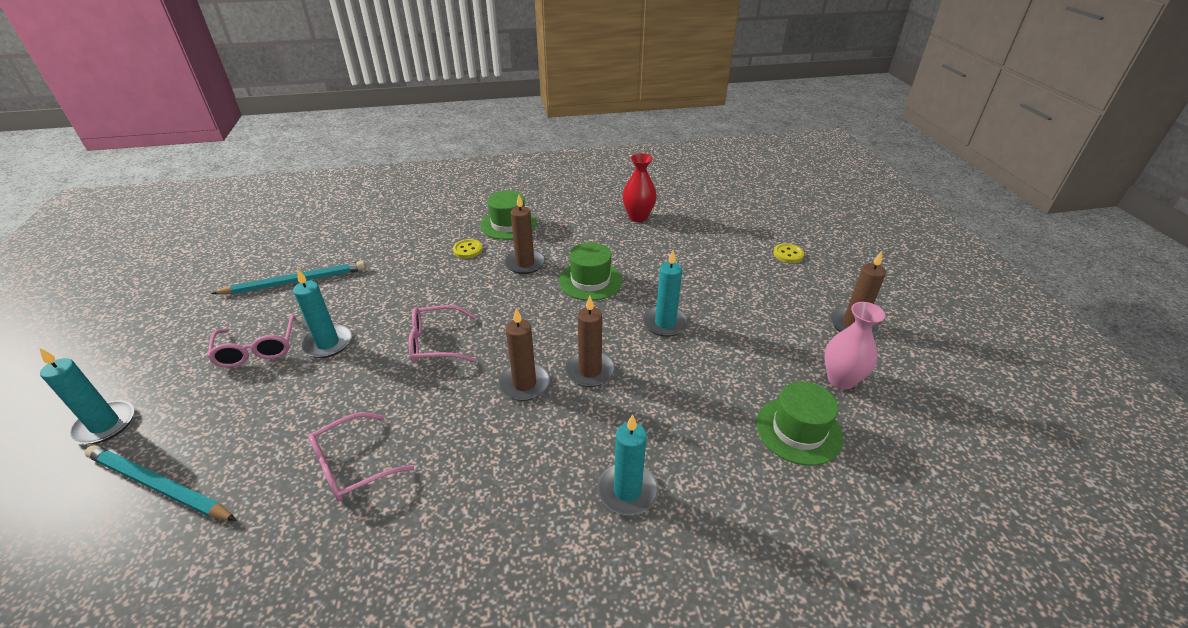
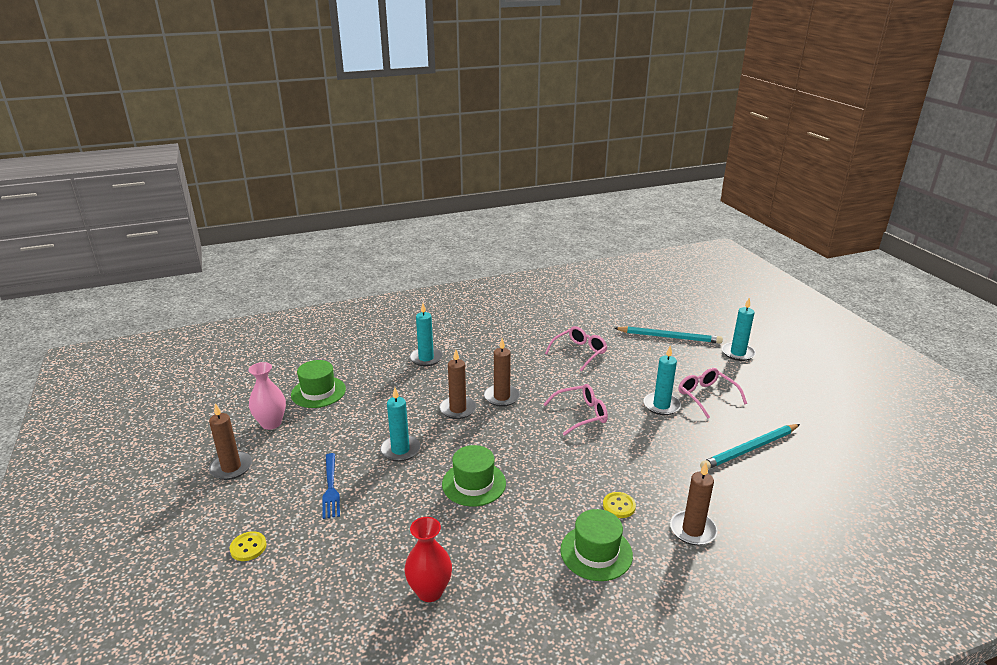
camera: 170 degrees right, 10 degrees down
brown candle [505,195,545,274] -> brown candle moved to [670,463,717,546]
none -> blue fork [322,453,340,519]

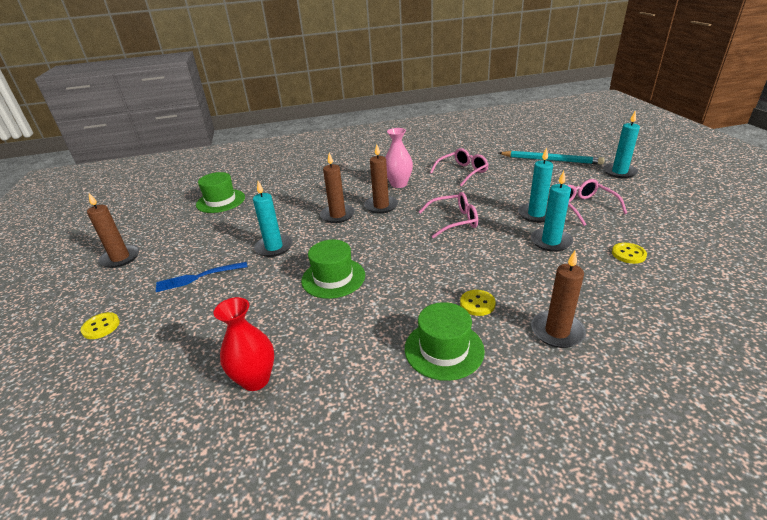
camera: 10 degrees right, 5 degrees up
pink vase [249,362,286,430] -> pink vase moved to [385,128,413,188]
blue fork [322,453,340,519] -> blue fork turned 75 degrees clockwise [156,262,247,292]
turquoise candle [409,303,443,366] -> turquoise candle moved to [531,171,573,252]
turquoise pencil [700,424,800,469] -> yellow button [612,243,647,264]

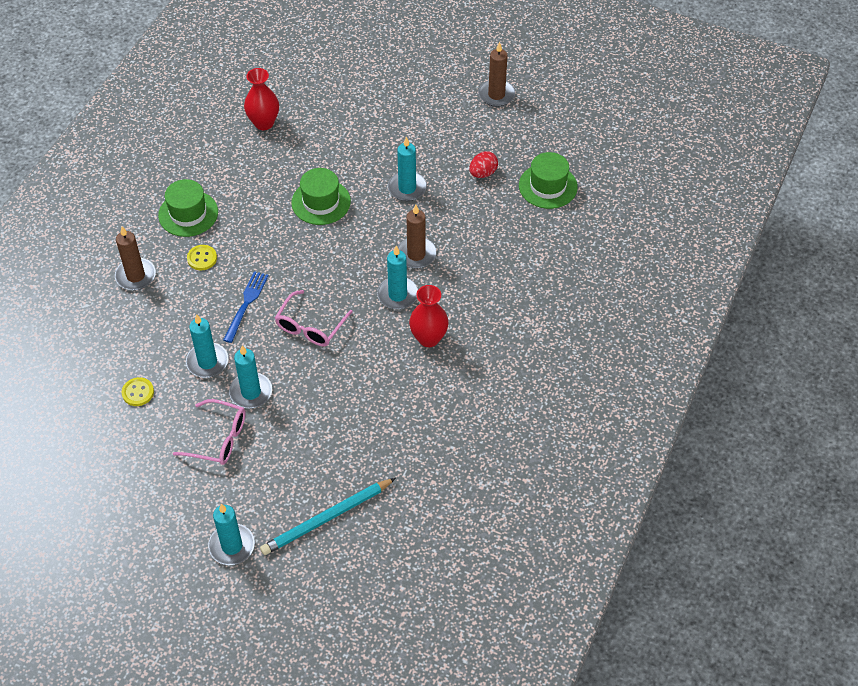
camera: 125 degrees right, 20 degrees up
yellow button [80,312,120,339] -> none
blue fork [156,262,247,292] -> blue fork moved to [223,271,269,343]
brown candle [364,144,398,214] -> turquoise candle [377,245,418,309]
pink vase [385,128,413,188] -> red vase [409,285,448,347]
pink glasses [430,148,488,187] -> none
none -> red egg [469,151,498,178]

